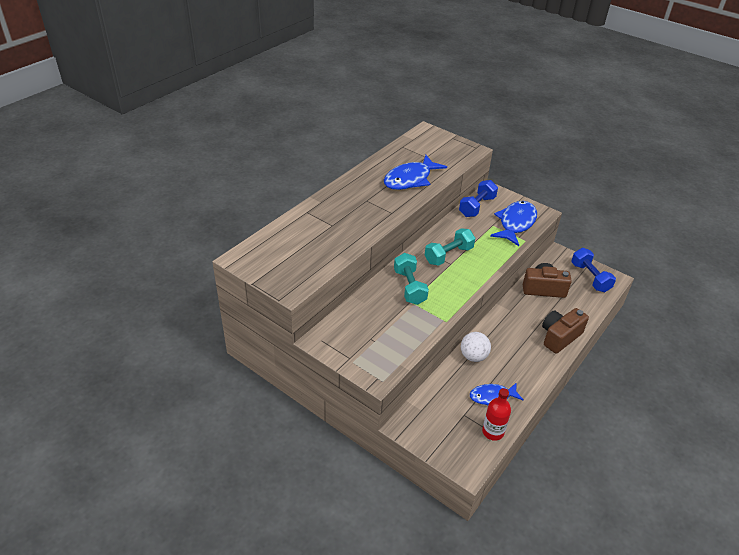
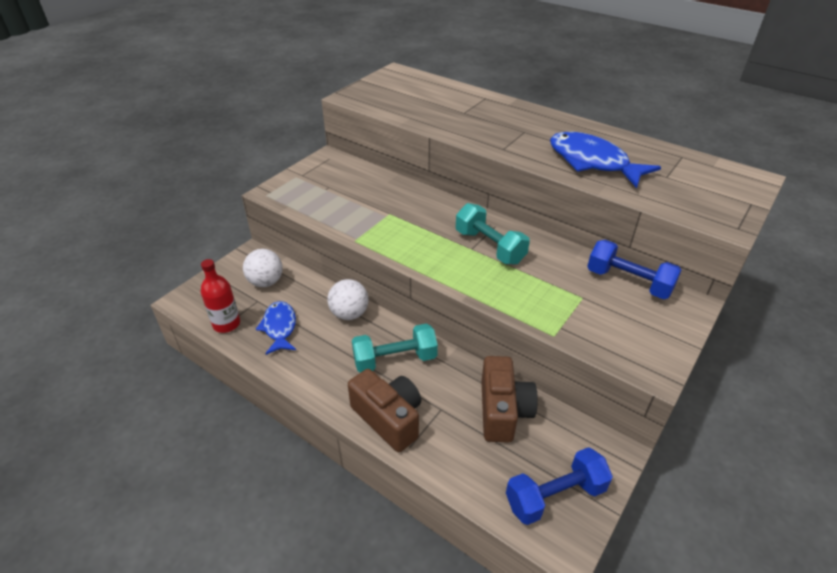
camera: 90 degrees right, 0 degrees up
turquoise dumbbell [394,253,429,305] -> turquoise dumbbell moved to [352,323,438,373]
blue fish [490,201,537,246] -> none
none -> white ball [243,249,283,287]

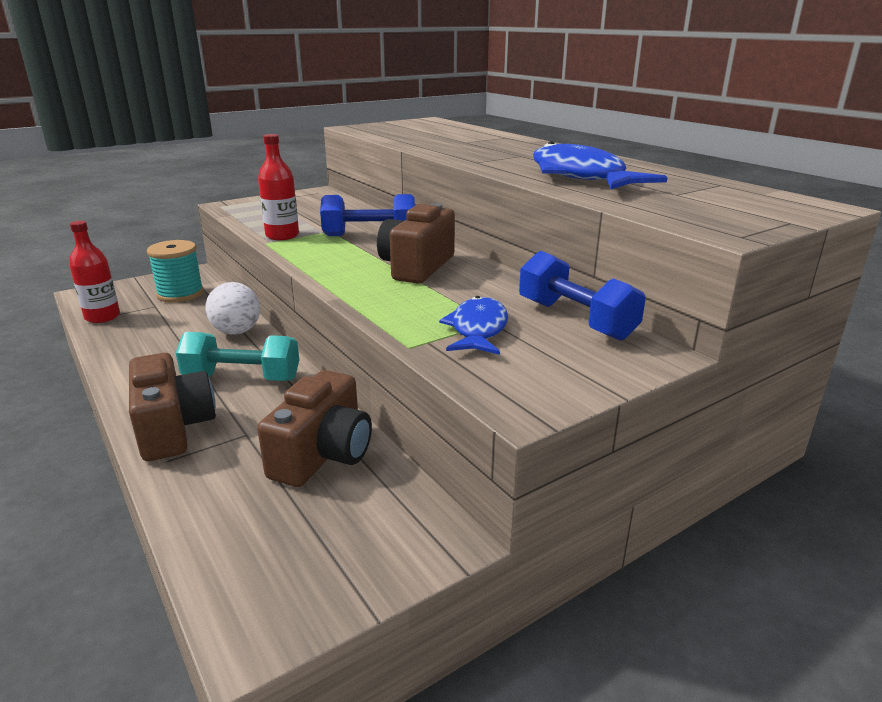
camera: 20 degrees right, 15 degrees down
white ball [243,249,283,287] -> turquoise spool [147,240,204,302]
blue fish [256,301,296,355] -> blue fish moved to [439,296,508,355]
turquoise dumbbell [456,203,530,265] -> brown camera [377,203,455,283]
blue dumbbell [506,447,613,525] -> blue dumbbell moved to [320,194,415,236]
none -> red bottle [258,134,299,240]

